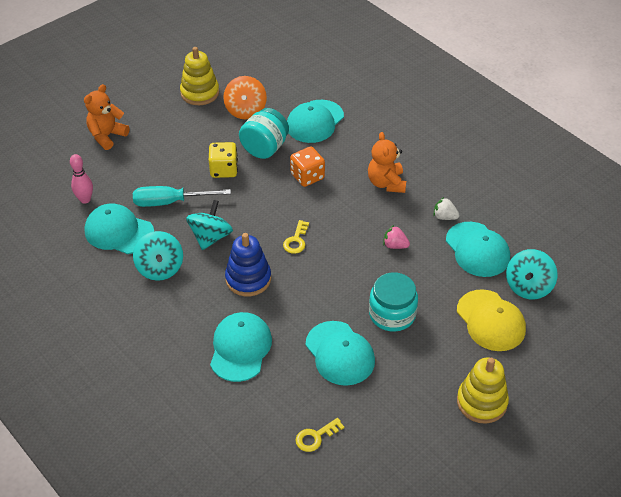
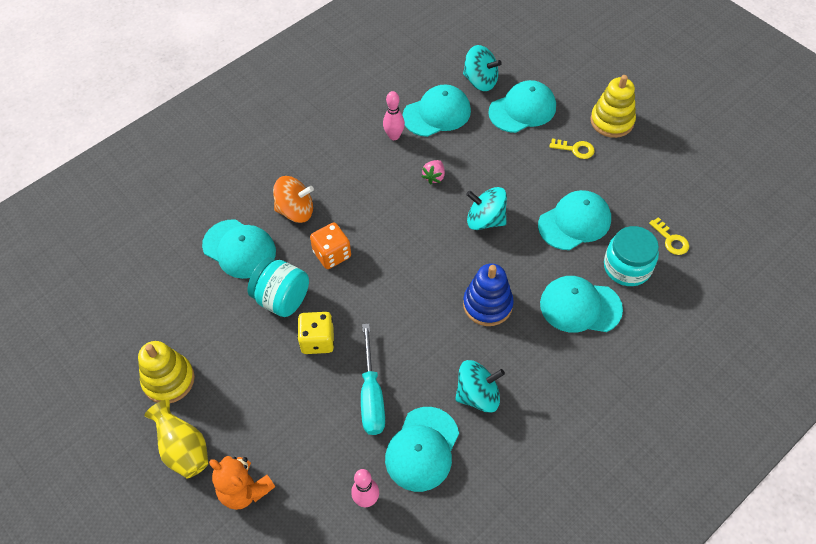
camera: 90 degrees left, 10 degrees up
turquoise spinning top [186,200,233,250] -> turquoise spinning top moved to [466,187,507,230]
orange spinning top [223,76,267,119] -> orange spinning top moved to [273,176,314,223]
yellow key [283,220,309,254] -> yellow key moved to [550,138,595,159]
orange teddy bear [368,132,406,193] -> none
turquoise jar [369,272,418,332] -> turquoise jar moved to [604,226,659,286]
white strawberry [433,197,460,220] -> pink bowling pin [383,91,405,140]
yellow cap [457,289,526,351] -> turquoise cap [488,80,556,133]
none -> yellow vase [144,400,208,478]

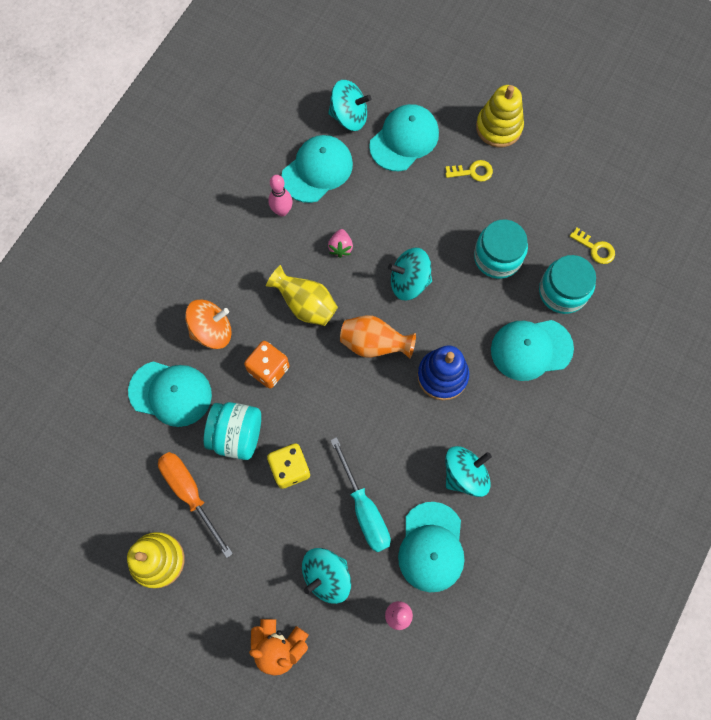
camera: 20 degrees left, 15 degrees up
yellow vase [144,400,208,478] -> yellow vase moved to [266,265,338,326]
turquoise cap [538,190,611,250] -> turquoise jar [474,219,528,279]
none -> orange screwdriver [158,452,233,558]
none -> turquoise spinning top [302,548,351,604]
none -> orange vase [340,315,416,359]

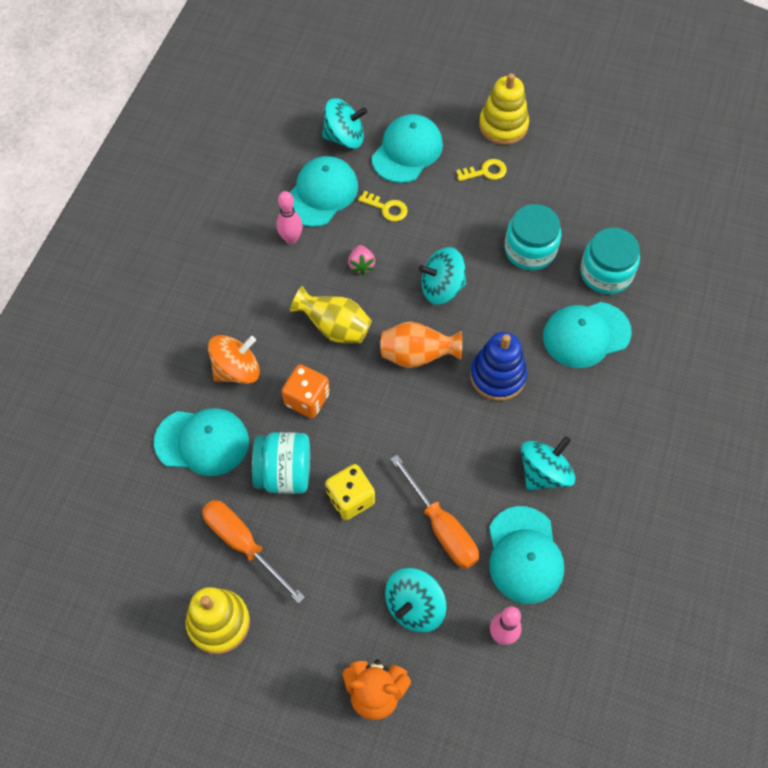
camera: 10 degrees left, 10 degrees down
turquoise screwdriver [330,437,391,552] -> orange screwdriver [391,455,479,569]
yellow key [570,228,615,264] -> yellow key moved to [358,191,408,222]

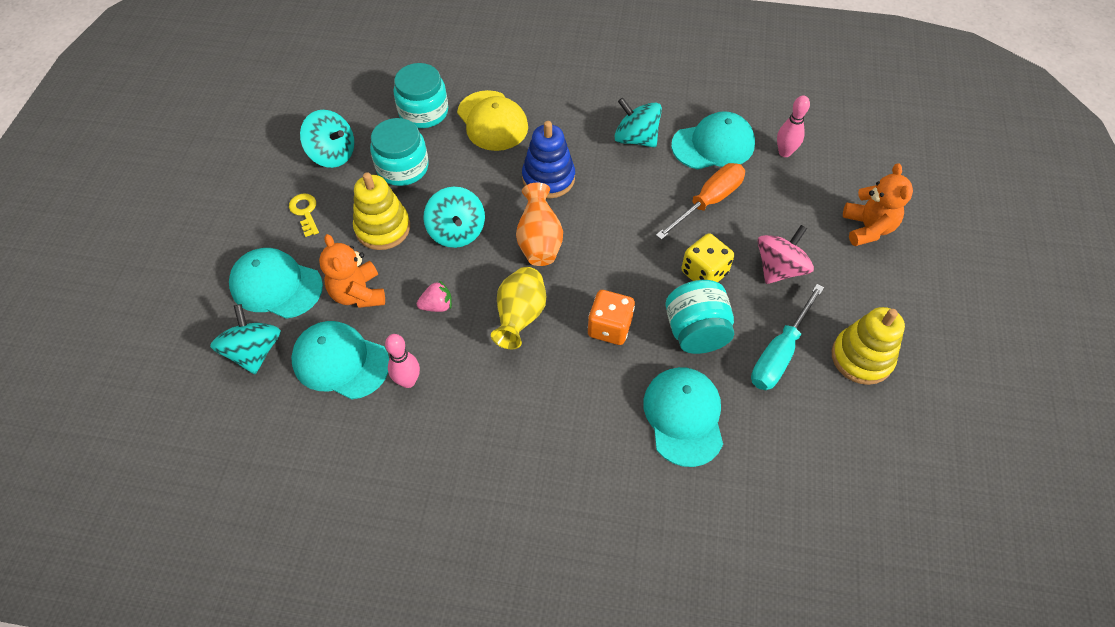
camera: 100 degrees left, 5 degrees down
orange screwdriver [202,500,305,603] -> turquoise screwdriver [751,284,824,390]
orange spinning top [208,335,260,384] -> none
yellow key [358,191,408,222] -> orange teddy bear [319,234,385,308]
turquoise spinning top [385,568,447,632] -> turquoise spinning top moved to [300,110,354,168]
yellow stacking toy [479,73,529,145] -> yellow stacking toy moved to [353,172,410,250]
turquoise cap [543,302,632,368] -> yellow cap [457,90,528,151]
none -> pink spinning top [757,225,814,284]

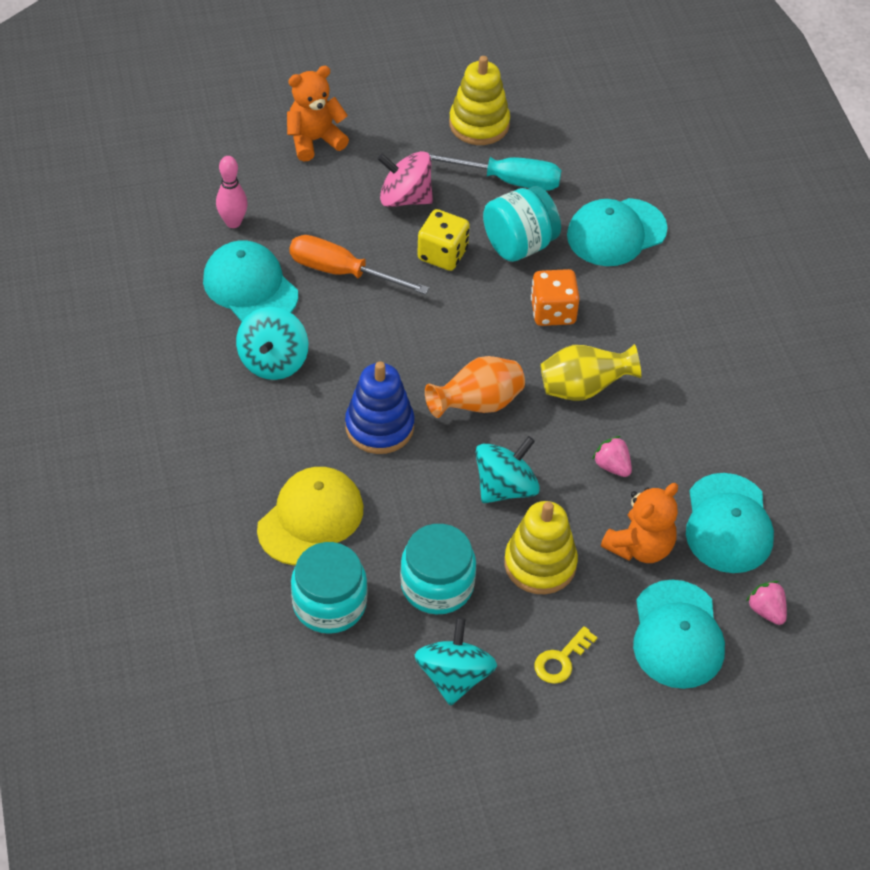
camera: 115 degrees left, 5 degrees down
turquoise spinning top [210,304,281,374] -> pink strawberry [746,581,787,625]
pink bowling pin [385,334,420,388] -> none

